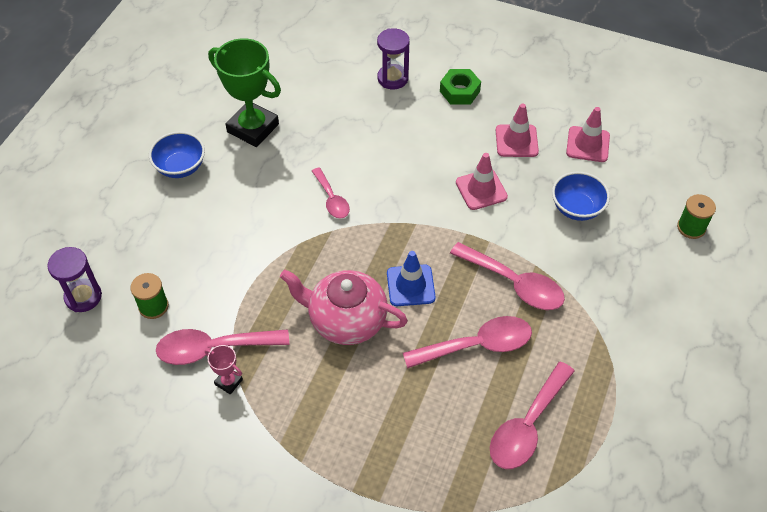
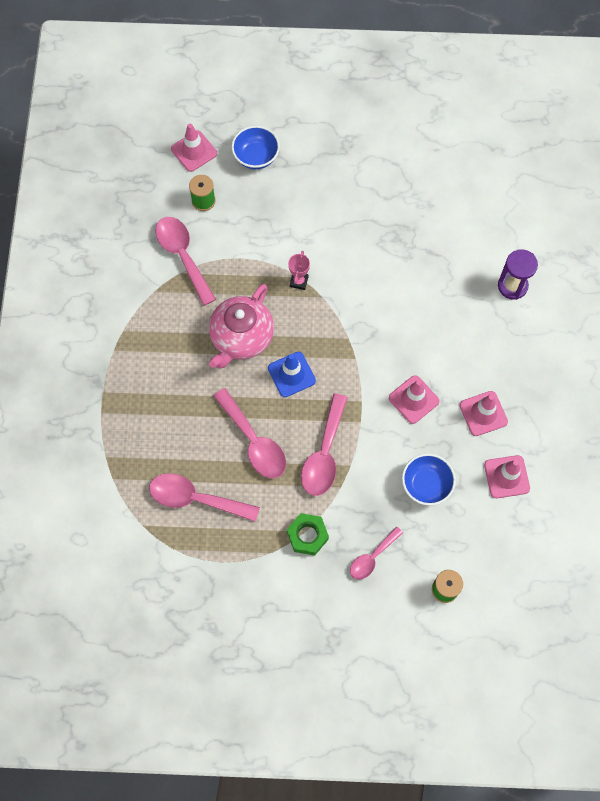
camera: 70 degrees right, 15 degrees up
purple hourglass [47,247,102,312] -> pink traffic cone [171,124,217,172]
blue bowl [149,131,205,178] -> blue bowl moved to [231,126,280,169]
pink trophy [205,345,243,395] -> pink trophy moved to [288,251,310,290]
green trophy [208,38,281,147] -> none
pink teapot [280,270,408,345] -> pink teapot turned 150 degrees counterclockwise [209,284,274,369]
pink spoon [312,167,350,219] -> pink spoon moved to [350,526,403,580]
green nut [440,69,481,104] -> green nut moved to [287,513,329,556]

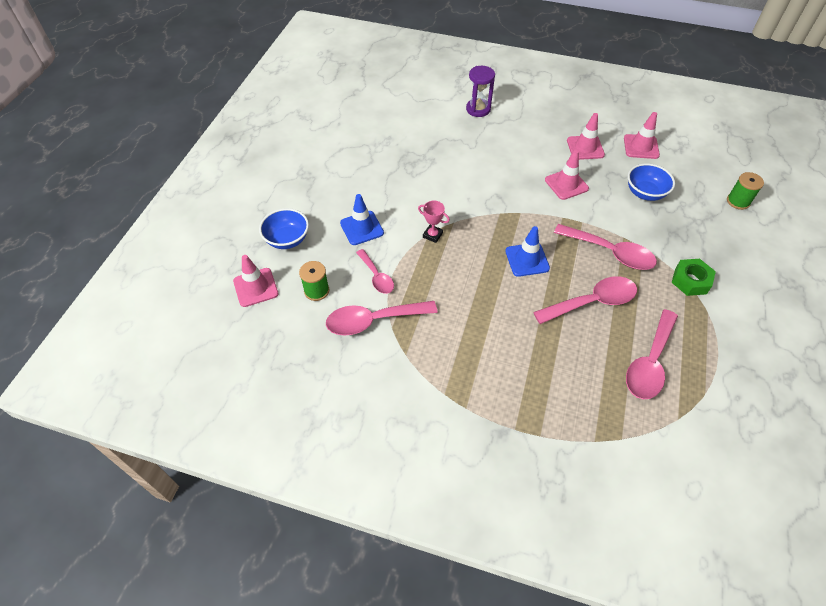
camera: 75 degrees left, 15 degrees down
pink teapot [209,284,274,369] -> none
pink spoon [350,526,403,580] -> pink spoon moved to [356,249,394,294]
none -> blue traffic cone [340,194,384,245]

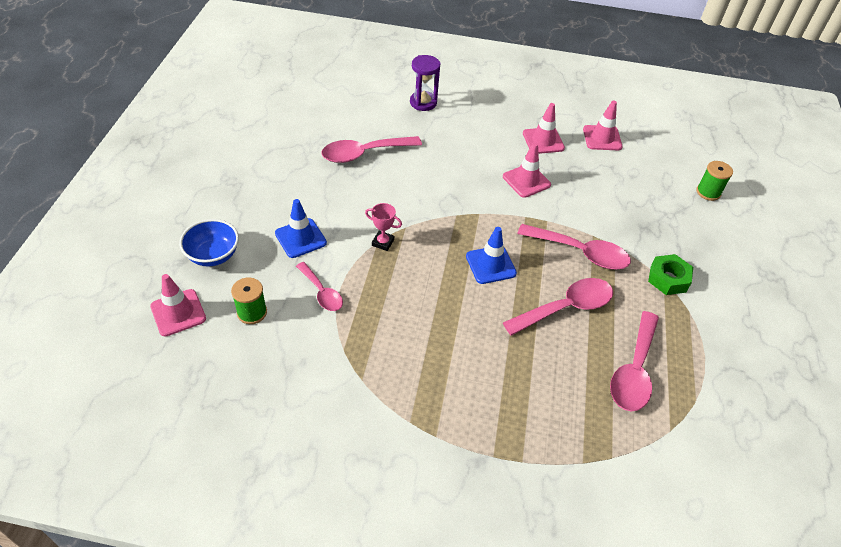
camera: 10 degrees left, 5 degrees down
pink spoon [326,301,437,335] -> pink spoon moved to [322,136,422,163]
blue bowl [628,163,675,201] -> none

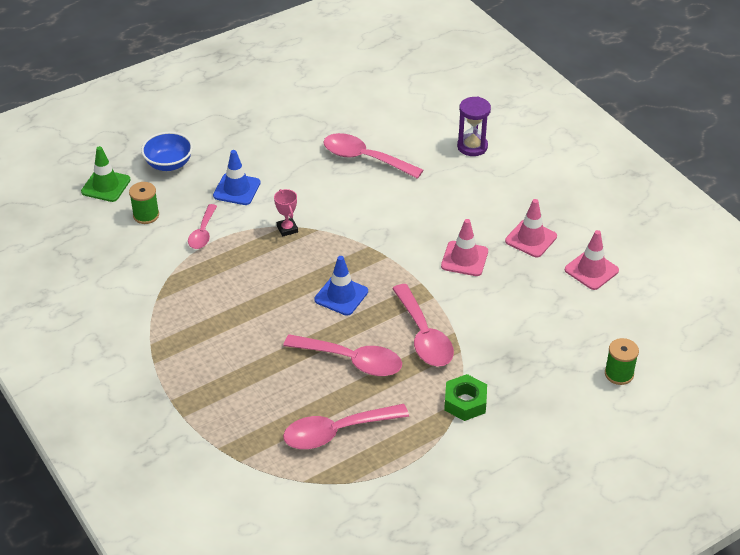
camera: 50 degrees right, 5 degrees down
pink traffic cone [150,274,206,337] -> green traffic cone [81,146,131,202]

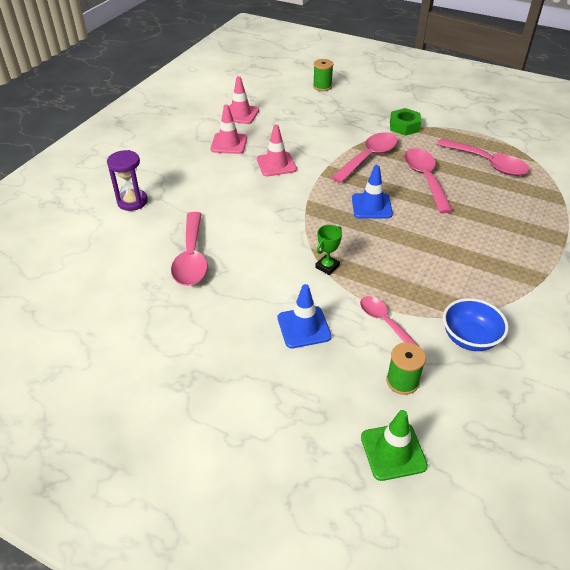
camera: 120 degrees left, 0 degrees up
blue bowl [141,132,193,171] -> blue bowl moved to [443,298,509,351]
pink spoon [188,204,217,249] -> pink spoon turned 105 degrees counterclockwise [360,296,419,346]
pink trophy [274,189,298,237] -> green trophy [315,225,342,275]

